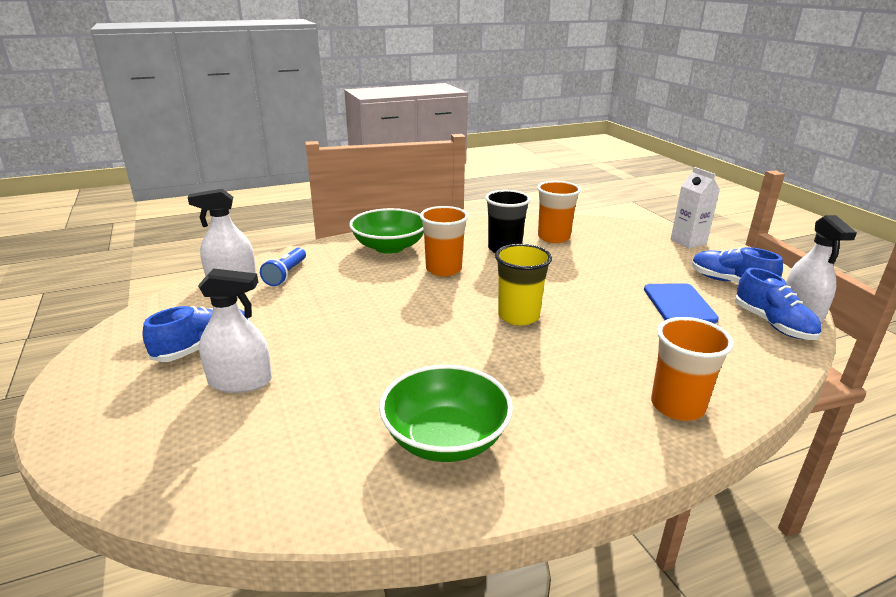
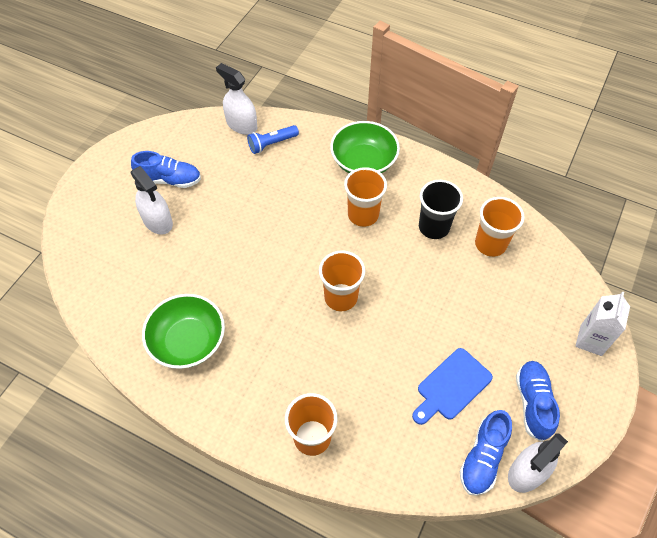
camera: 50 degrees right, 30 degrees up
yellow cup [495,244,552,326] -> orange cup [319,250,365,311]

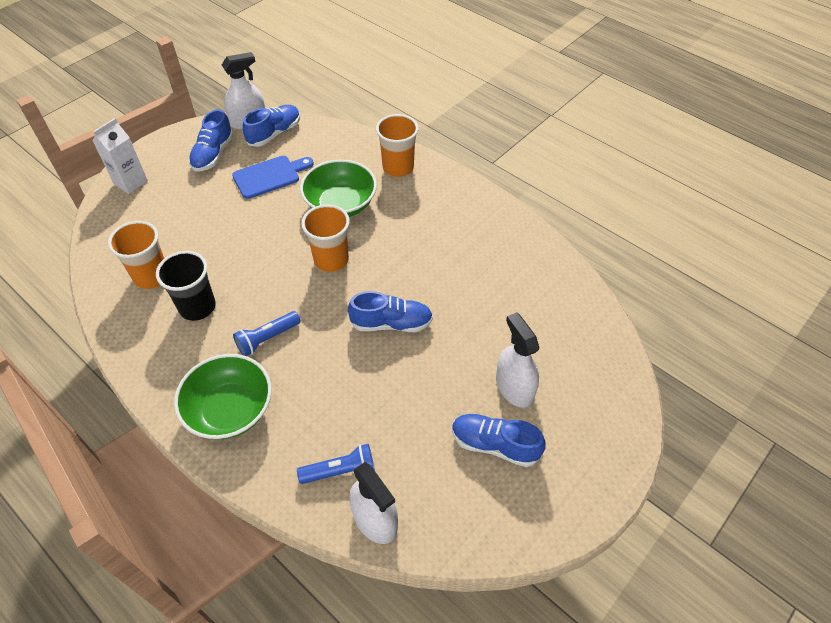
camera: 165 degrees left, 5 degrees down
green bowl [142,294,225,369] -> green bowl moved to [300,159,377,217]
orange cup [344,167,387,227] -> blue flashlight [233,311,301,356]
none -> blue shoe [348,291,433,332]

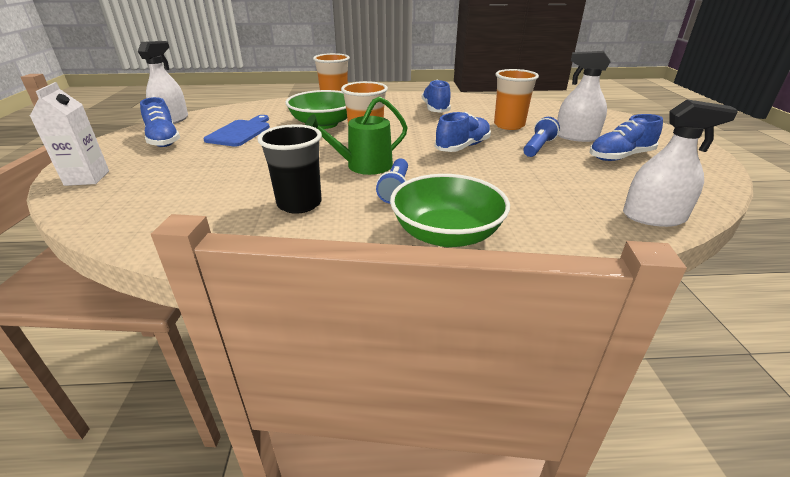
camera: 45 degrees left, 20 degrees down
orange cup [108,221,164,289] -> orange cup moved to [494,69,539,130]
blue shoe [243,105,300,147] -> blue shoe moved to [422,80,451,113]
blue flashlight [297,444,375,484] -> blue flashlight moved to [523,117,560,157]
none -> green watering can [305,96,408,175]

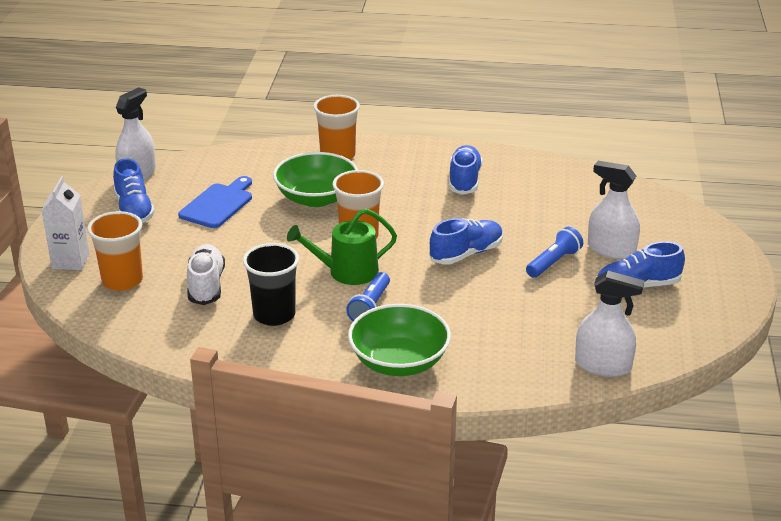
camera: 10 degrees right, 0 degrees up
orange cup [494,69,539,130] -> orange cup moved to [87,211,143,291]
none -> white shoe [187,244,225,305]

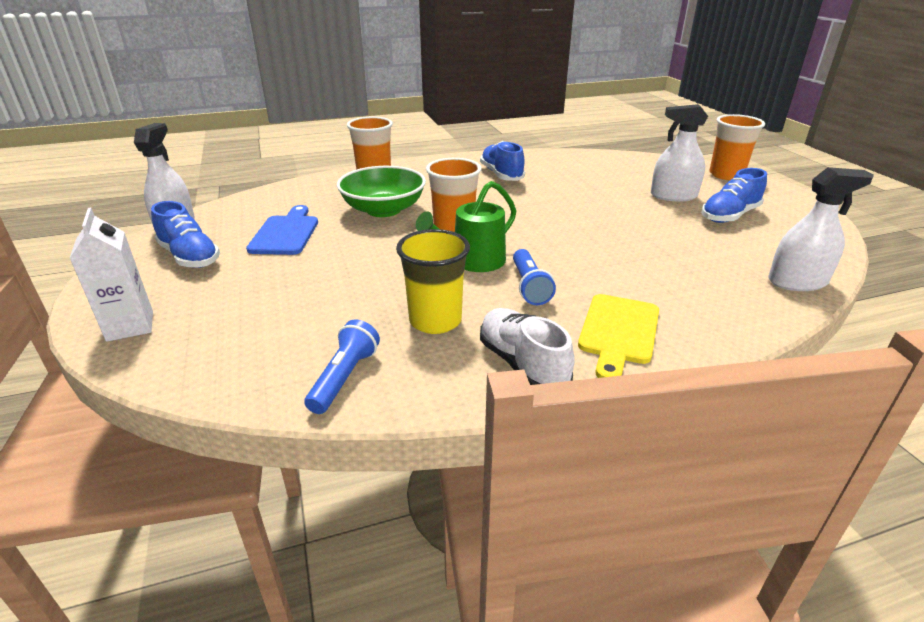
camera: 25 degrees left, 0 degrees up
orange cup [87,211,143,291] -> orange cup moved to [709,114,765,180]
white shoe [187,244,225,305] -> white shoe moved to [480,308,574,385]
black cup [243,243,299,326] -> yellow cup [396,229,470,334]
green bowl [348,304,451,376] -> yellow cutting board [578,294,659,378]
blue shoe [429,218,503,264] -> none
blue flashlight [526,227,583,278] -> blue flashlight moved to [304,319,380,414]

